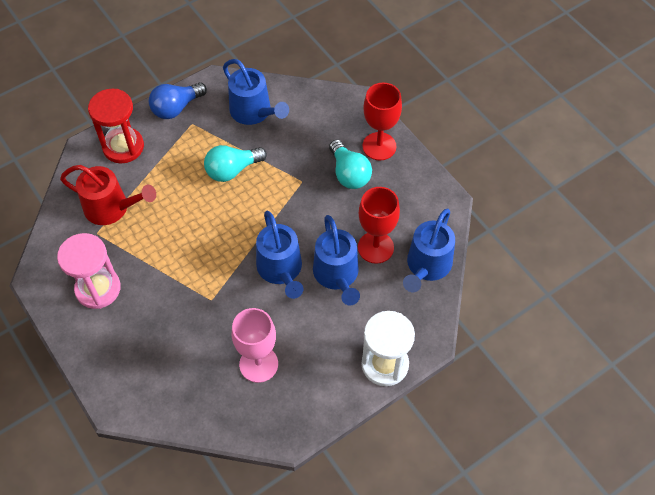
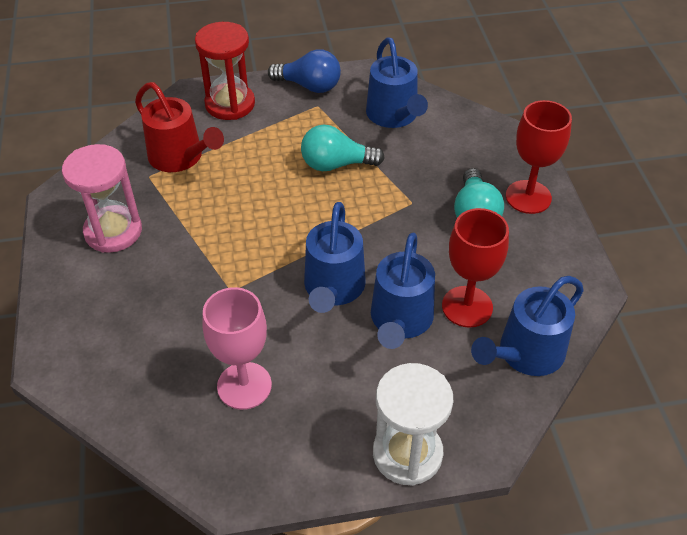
camera: 25 degrees right, 10 degrees down
blue light bulb [149,82,207,119] -> blue light bulb turned 150 degrees counterclockwise [268,49,341,93]

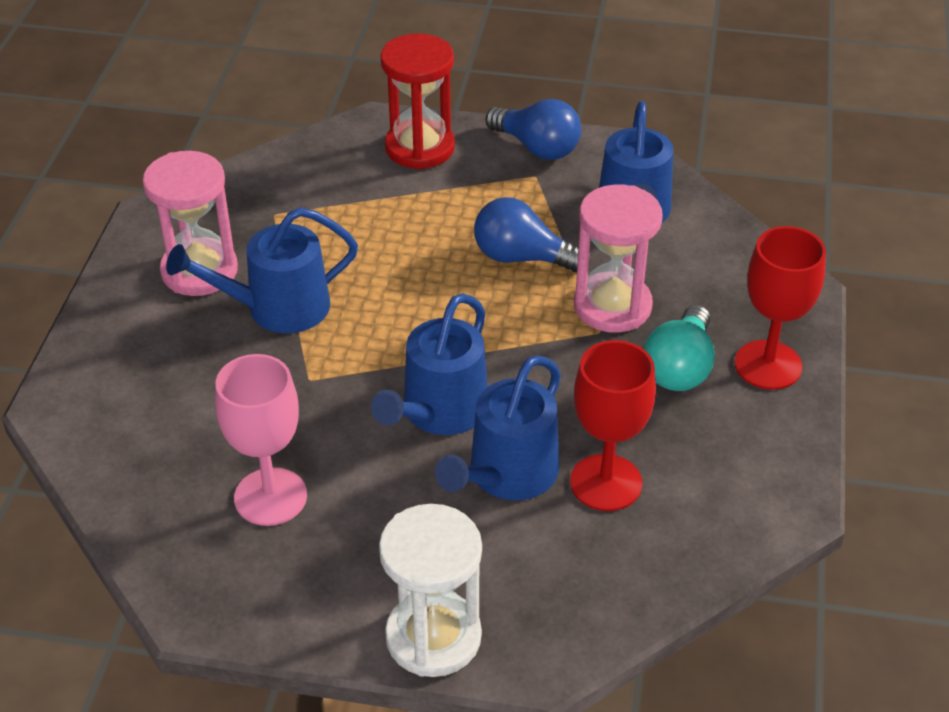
camera: 20 degrees right, 5 degrees down
red watering can [135,82,224,172] -> none
turquoise light bulb [301,125,385,171] -> blue light bulb [474,197,579,272]
blue watering can [471,276,584,376] -> blue watering can moved to [166,207,358,333]
none -> pink hourglass [574,184,663,333]

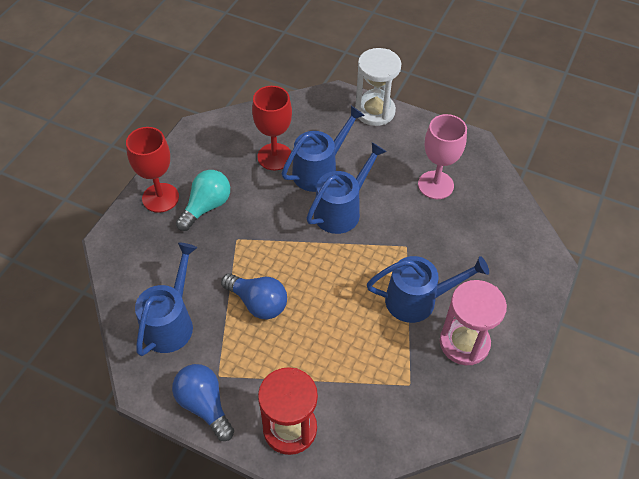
camera: 165 degrees left, 10 degrees up
pink hourglass [574,184,663,333] -> none

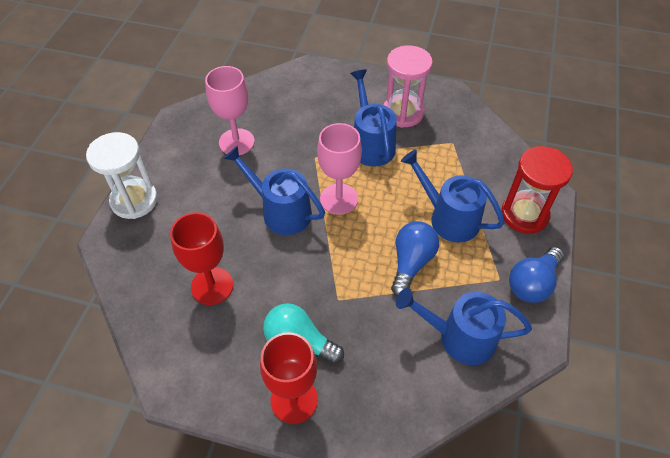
camera: 100 degrees left, 0 degrees up
blue watering can [282,106,365,192] -> blue watering can moved to [401,150,505,243]
none -> pink goblet [317,123,362,215]

